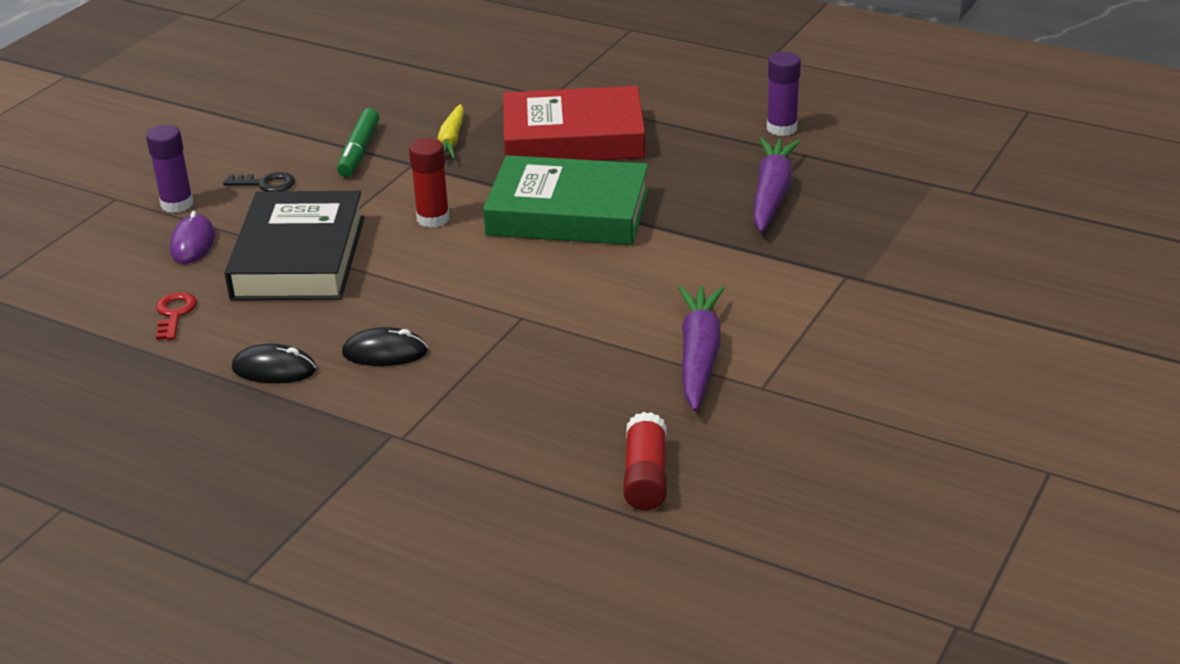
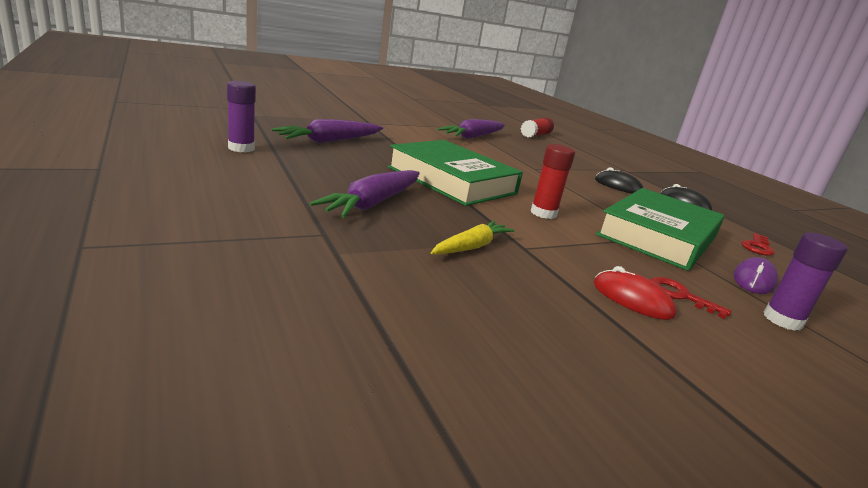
camera: 150 degrees left, 10 degrees down
black key [223,172,295,191] -> red key [650,277,732,319]
black book [225,191,364,300] -> green book [596,188,725,271]
green marker [337,108,379,177] -> none
red book [503,86,645,160] -> purple carrot [310,170,420,218]
none -> red mouse [594,266,676,320]

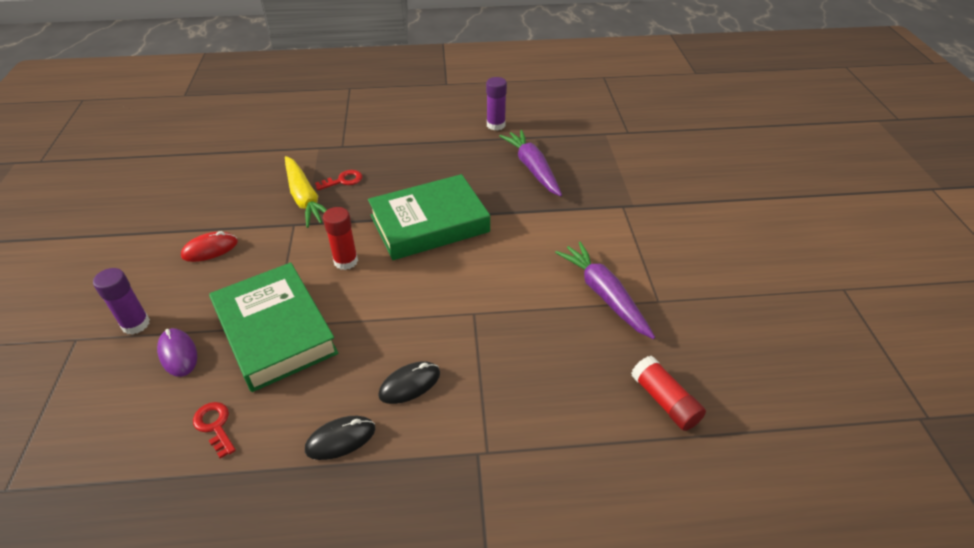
camera: 115 degrees right, 20 degrees up
purple carrot [310,170,420,218] -> none
yellow carrot [431,221,515,255] -> yellow carrot [285,156,327,228], size x1.53
red key [650,277,732,319] -> red key moved to [315,170,362,190]

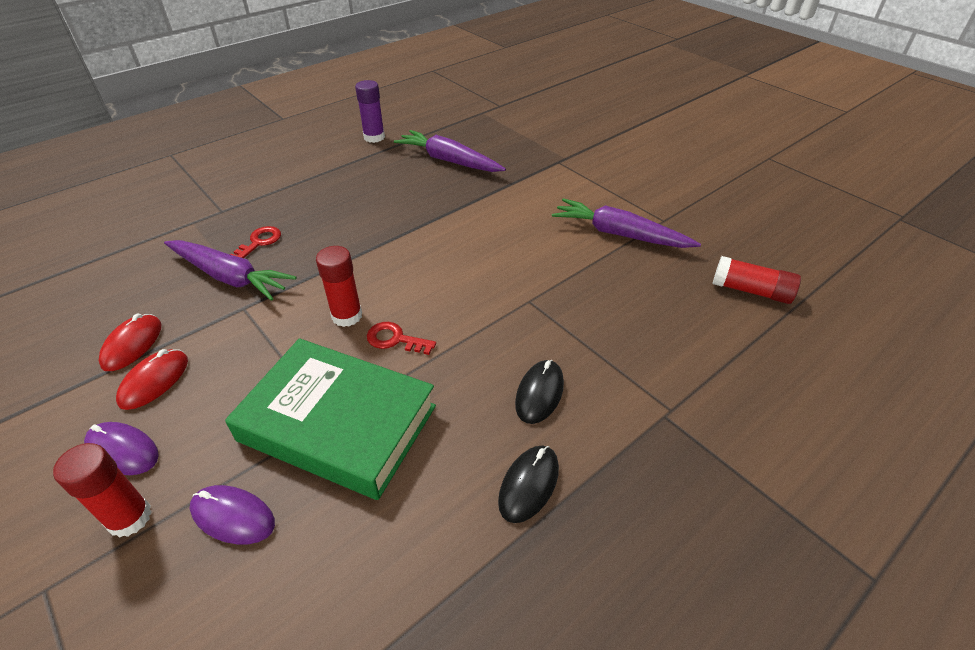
camera: 35 degrees left, 0 degrees up
purple glue stick [93,268,150,335] -> red glue stick [53,443,152,538]
red key [193,402,236,459] -> red key moved to [367,322,436,355]
yellow carrot [285,156,327,228] -> purple carrot [164,240,296,301]
green book [368,174,490,260] -> none
none -> purple mouse [84,422,159,475]
none -> red mouse [98,314,161,371]

